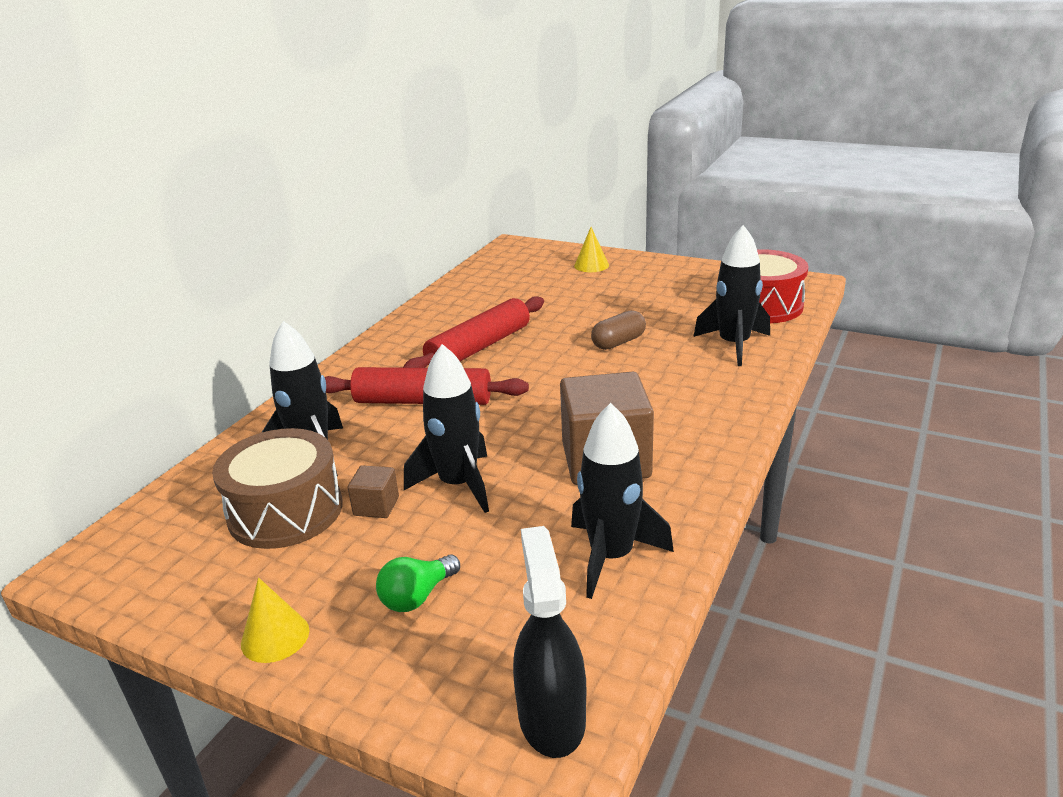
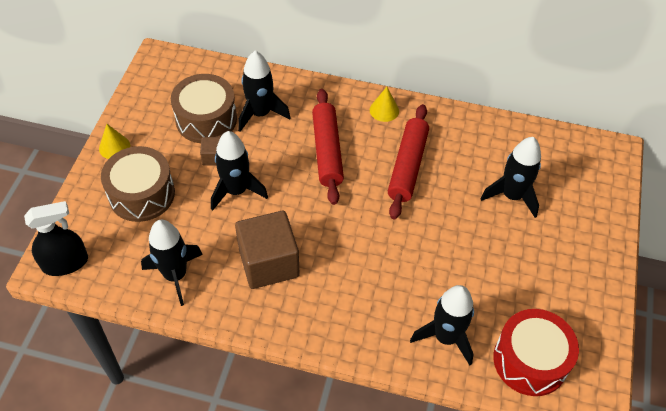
camera: 75 degrees right, 25 degrees up
green light bulb [376,554,460,612] -> brown drum [101,146,175,222]
red rolling pin [403,296,544,368] -> red rolling pin turned 75 degrees clockwise [388,104,429,219]
yellow cone [574,227,609,272] -> yellow cone moved to [370,87,399,122]
brown capsule [591,310,646,350] -> none
none -> black rocket [481,137,541,218]

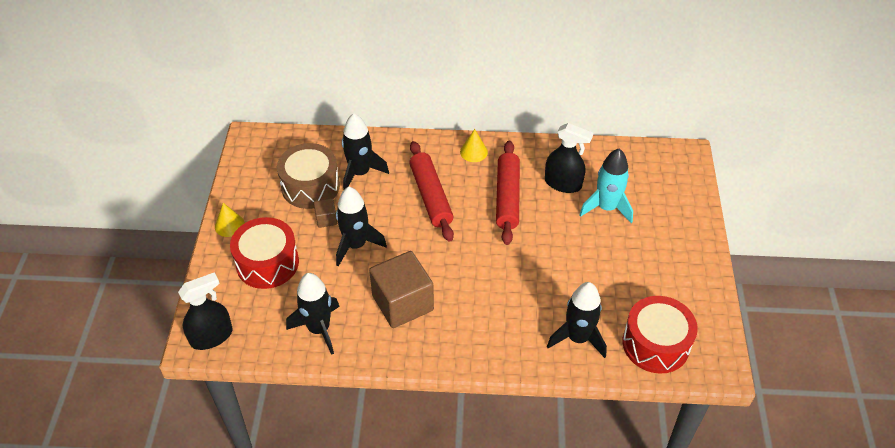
camera: 10 degrees left, 5 degrees down
brown drum [101,146,175,222] -> red drum [230,217,299,289]
black rocket [481,137,541,218] -> turquoise rocket [579,149,633,223]
none -> black spray bottle [545,123,593,193]

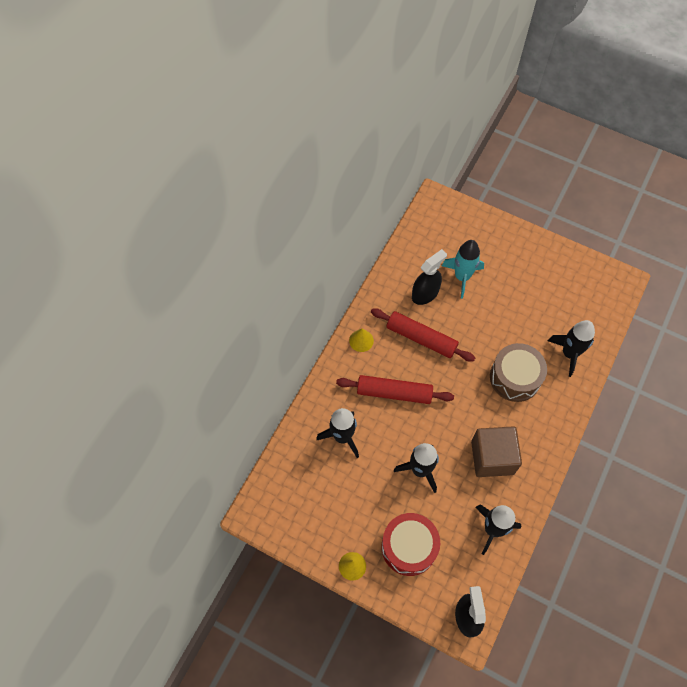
camera: 65 degrees left, 15 degrees up
brown drum [277,143,340,209] -> brown drum moved to [490,343,547,402]
brown cube [314,199,337,228] -> none
red drum [623,296,698,374] -> none

